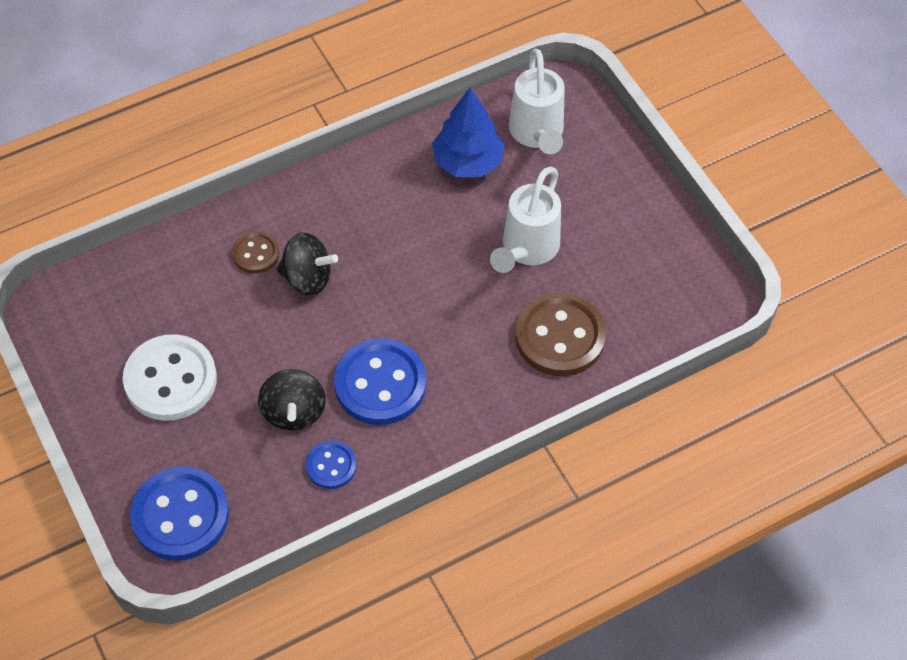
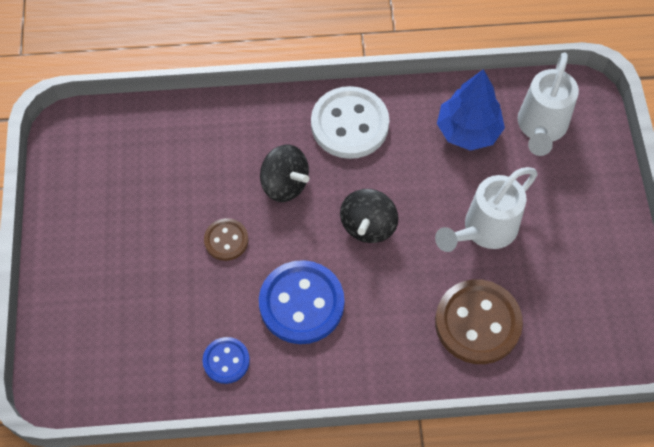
camera: 25 degrees right, 5 degrees up
white button [123,334,217,421] -> white button moved to [311,86,389,159]
blue button [130,467,229,561] -> none
brown button [232,231,280,274] -> brown button moved to [204,218,249,261]
black spinning top [258,369,326,430] -> black spinning top moved to [340,189,398,243]

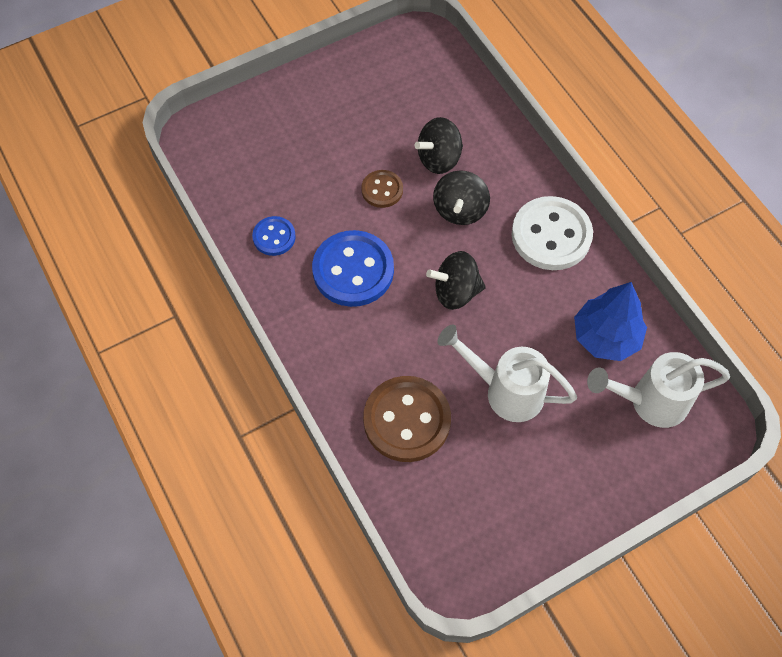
camera: 65 degrees right, 0 degrees up
none -> black spinning top [415,117,463,174]

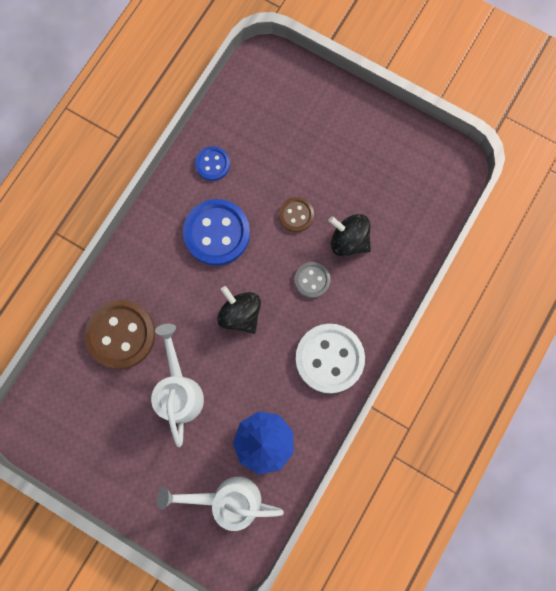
camera: 60 degrees right, 15 degrees up
black spinning top [433,170,490,225] -> grey button [294,262,331,298]
white watering can [587,352,730,428] -> white watering can turned 45 degrees counterclockwise [157,476,284,531]

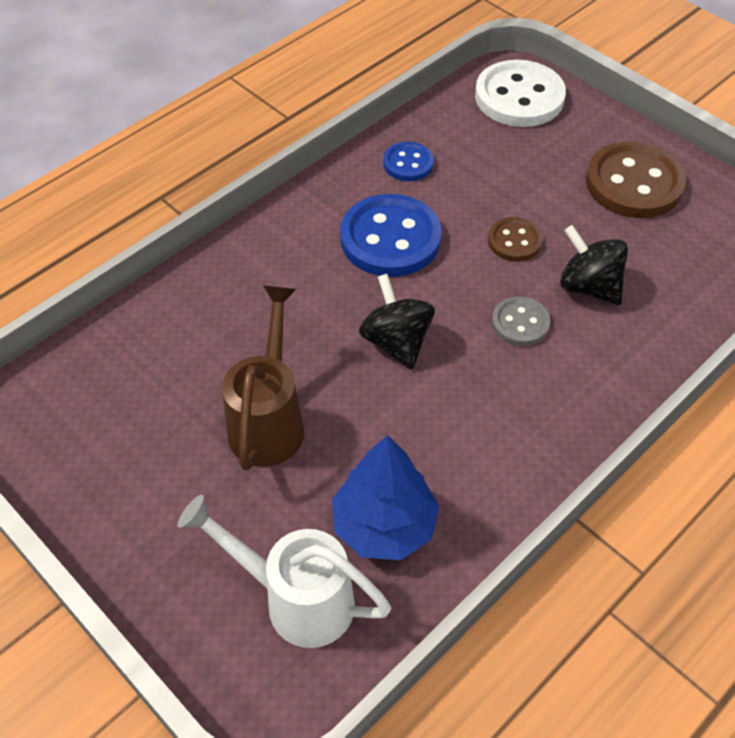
camera: 15 degrees right, 25 degrees down
brown button [85,300,155,369] -> brown button moved to [586,142,686,218]
white watering can [151,324,204,447] -> brown watering can [222,285,304,471]
white button [295,324,365,393] -> white button moved to [475,60,566,127]

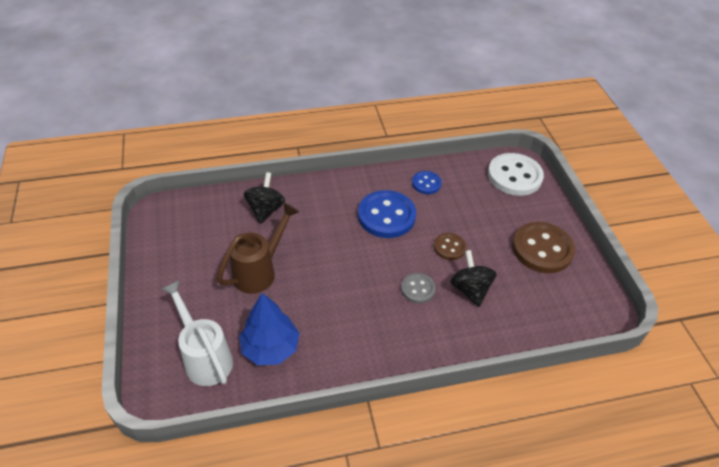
camera: 30 degrees right, 5 degrees down
black spinning top [359,274,435,369] -> black spinning top moved to [243,172,285,224]

